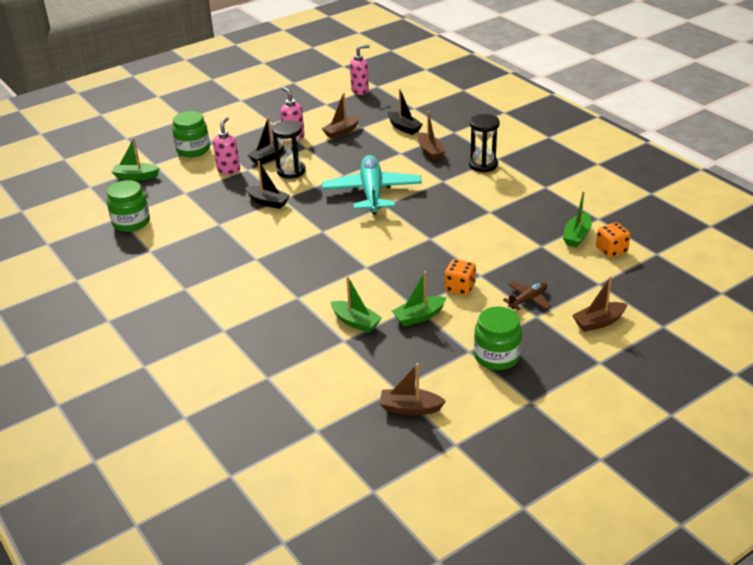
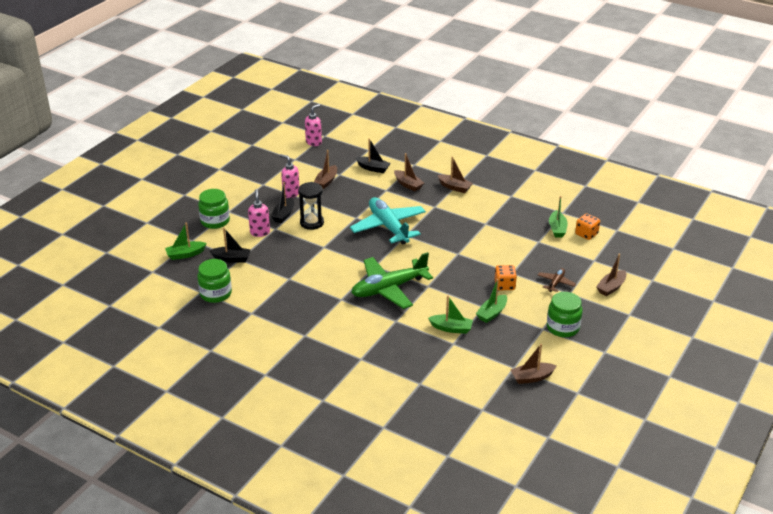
camera: 25 degrees left, 0 degrees up
black boat [245,161,290,209] -> black boat moved to [210,227,251,263]
black hourglass [469,114,500,173] -> brown boat [438,157,473,193]
none -> green plane [351,252,433,309]

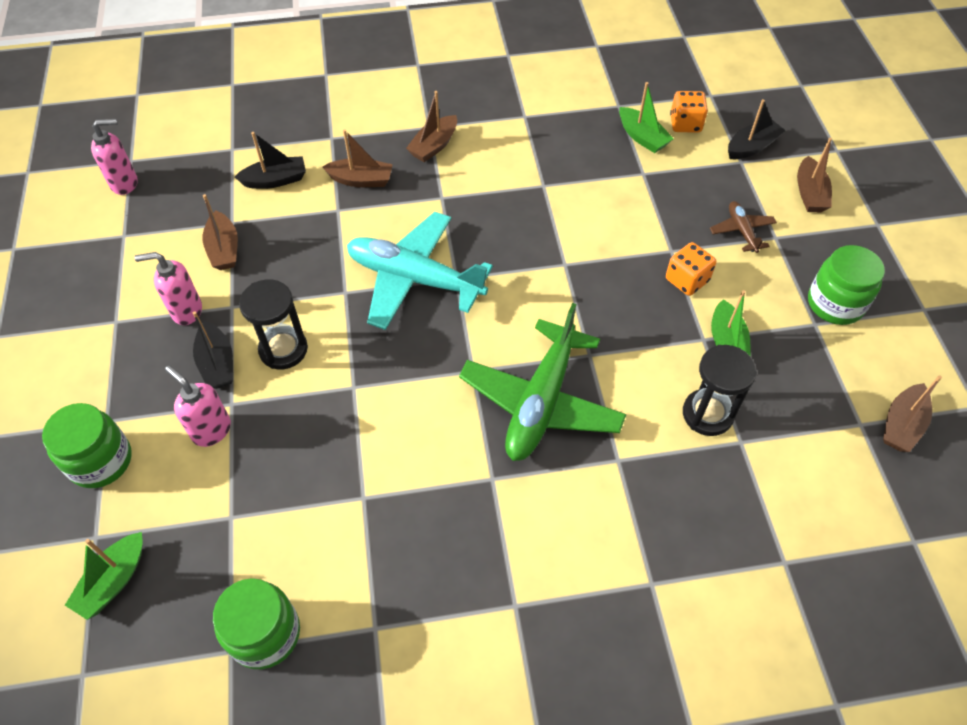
camera: 40 degrees left, 20 degrees up
black boat [210,227,251,263] -> black boat moved to [728,99,786,159]
pink soap dispenser [305,104,322,146] -> pink soap dispenser turned 75 degrees clockwise [91,119,138,195]
green boat [428,295,473,334] -> black hourglass [683,345,757,436]
brown boat [438,157,473,193] -> brown boat turned 135 degrees clockwise [406,91,457,162]

